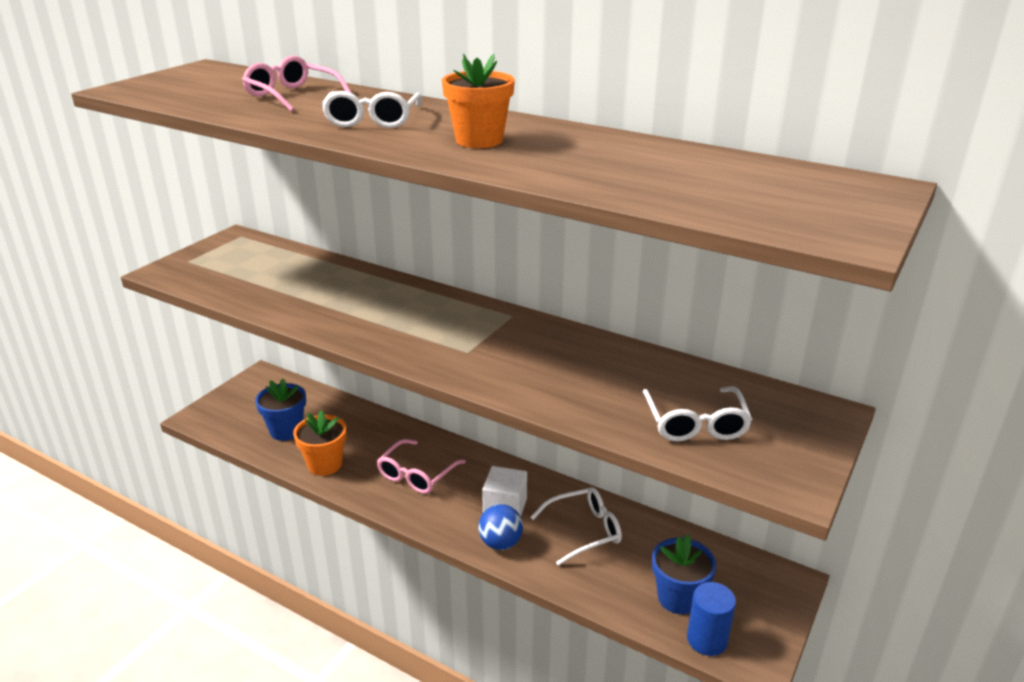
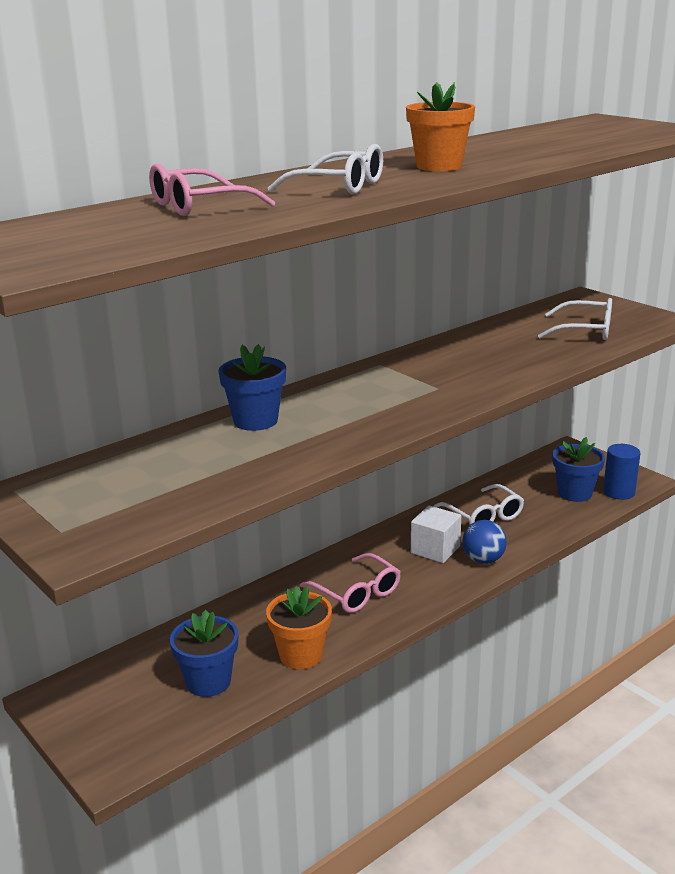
camera: 70 degrees left, 5 degrees down
white glasses [530,487,622,566] -> white glasses turned 150 degrees clockwise [434,484,524,525]
none -> blue flower pot [219,344,286,431]

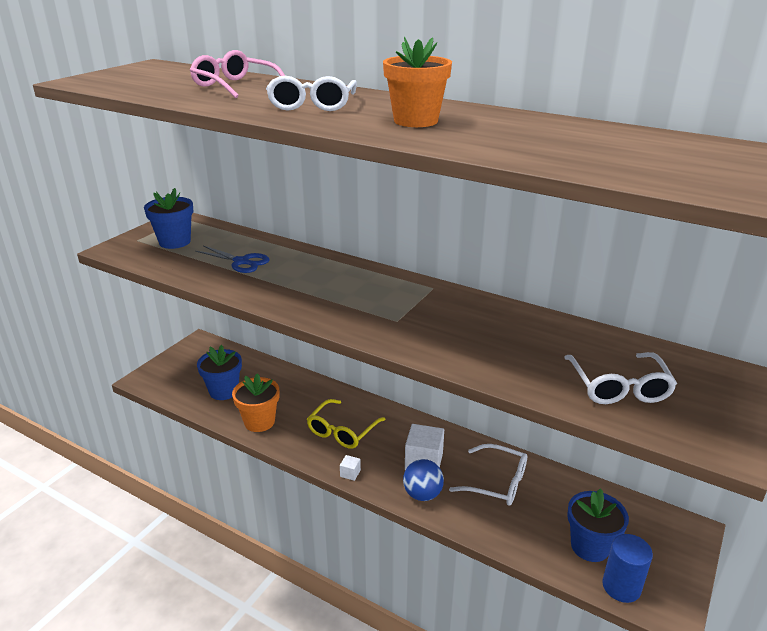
camera: 70 degrees right, 5 degrees up
blue flower pot [219,344,286,431] -> blue flower pot moved to [144,188,193,249]
pink glasses [300,553,401,613] -> yellow glasses [307,399,386,449]
white glasses [434,484,524,525] -> white glasses turned 105 degrees counterclockwise [449,444,527,506]
none -> blue scissors [195,246,270,273]
none -> white cube [340,455,361,481]

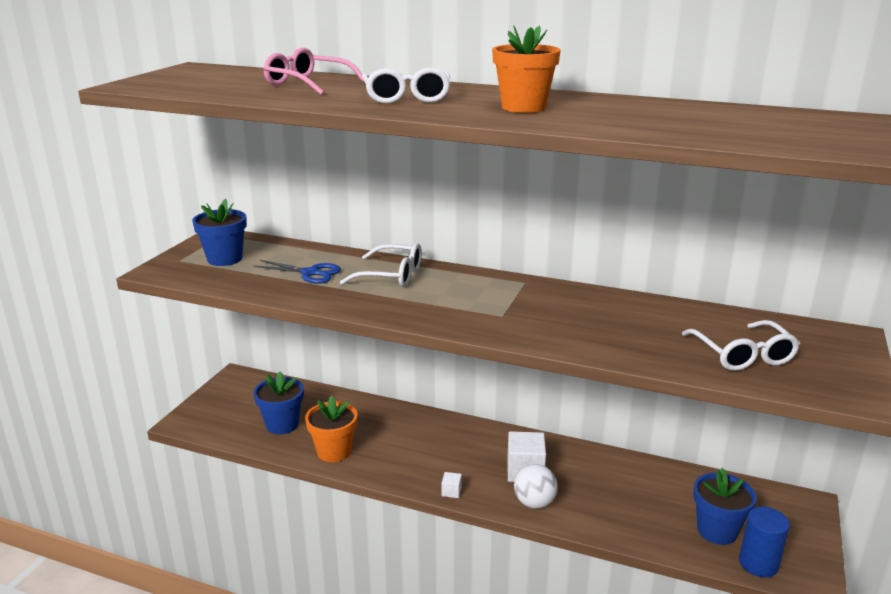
camera: 10 degrees left, 5 degrees down
yellow glasses [307,399,386,449] -> none
blue ball [403,459,444,501] -> white ball [514,464,558,509]
white glasses [449,444,527,506] -> white glasses moved to [340,243,422,287]

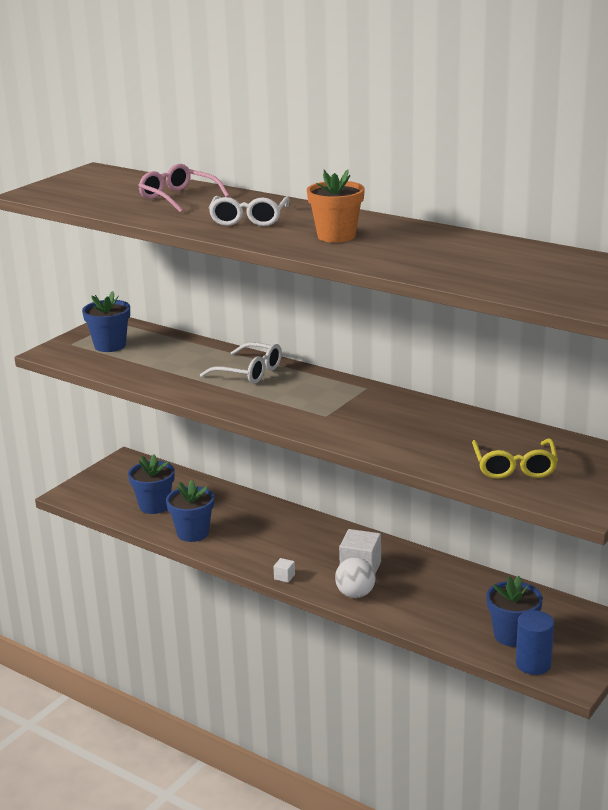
camera: 15 degrees right, 0 degrees up
blue scissors [253,260,341,284] -> none
orange flower pot [305,396,357,462] -> blue flower pot [166,480,214,542]
white glasses [682,320,800,371] -> yellow glasses [472,439,558,479]

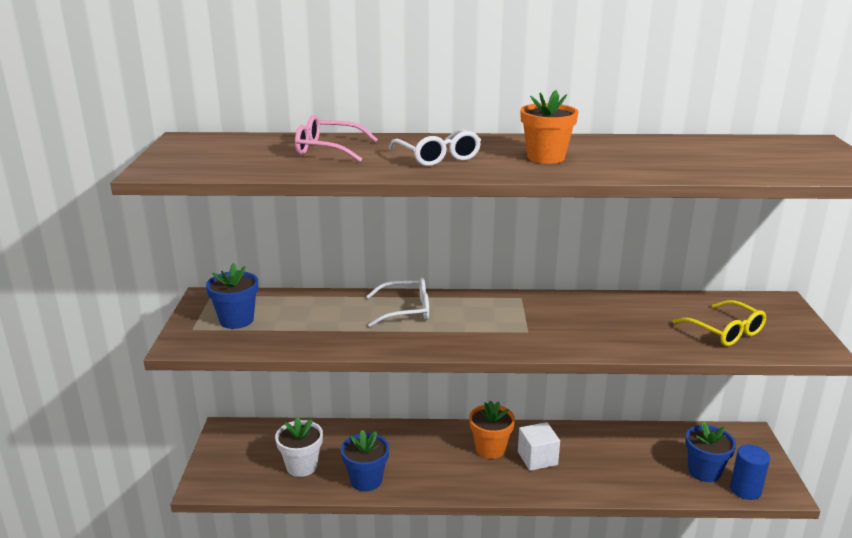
camera: 35 degrees left, 0 degrees up
blue flower pot [128,454,175,514] -> white flower pot [275,417,323,477]
white cube [273,558,295,583] -> none
white ball [335,557,376,598] -> none
none -> orange flower pot [469,400,515,459]

